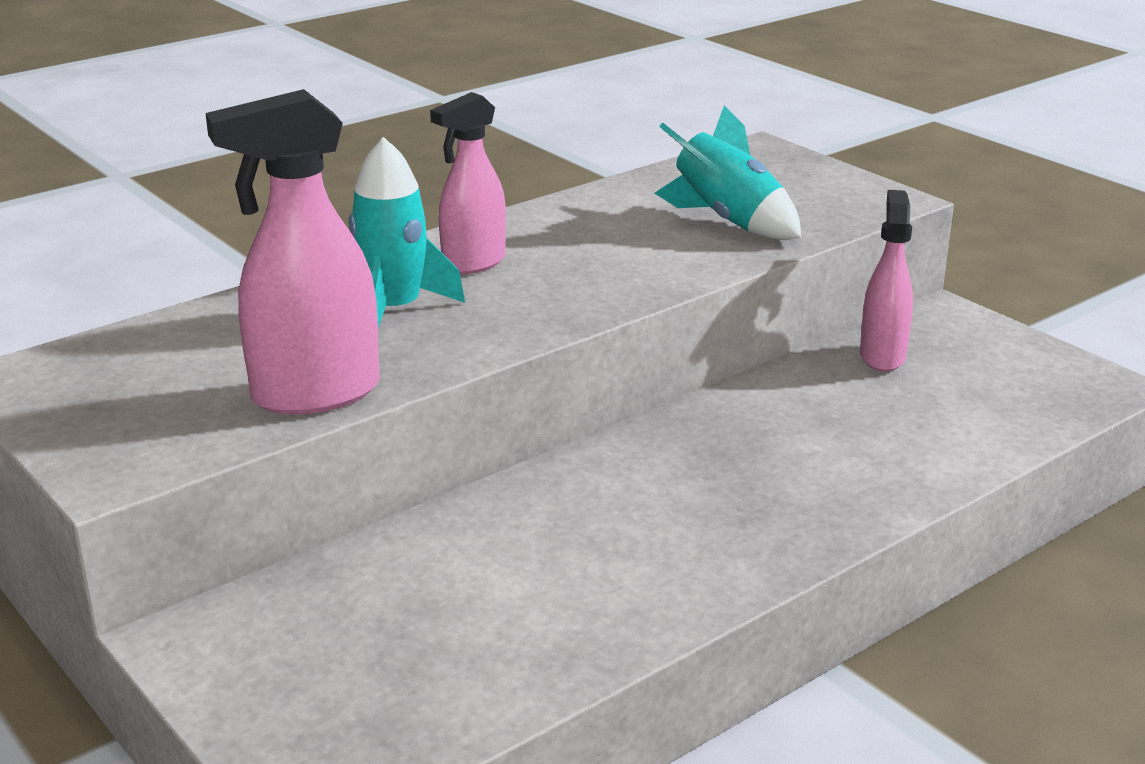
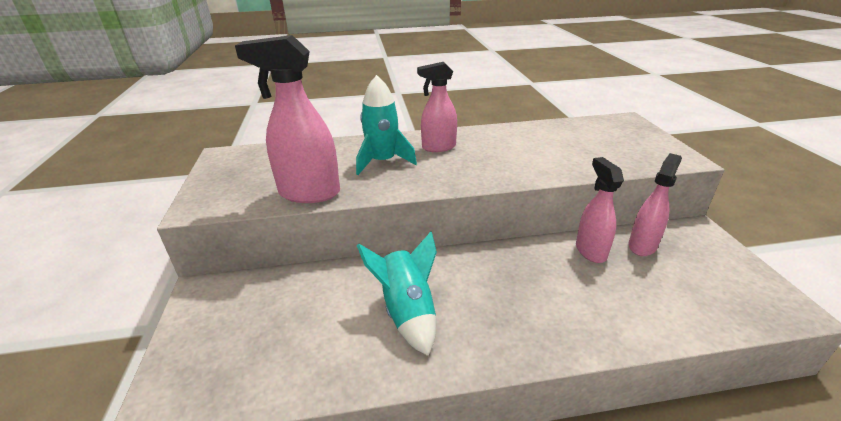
camera: 30 degrees right, 5 degrees up
turquoise rocket [654,105,801,240] -> turquoise rocket moved to [357,232,437,356]
none -> pink spray bottle [576,157,624,263]

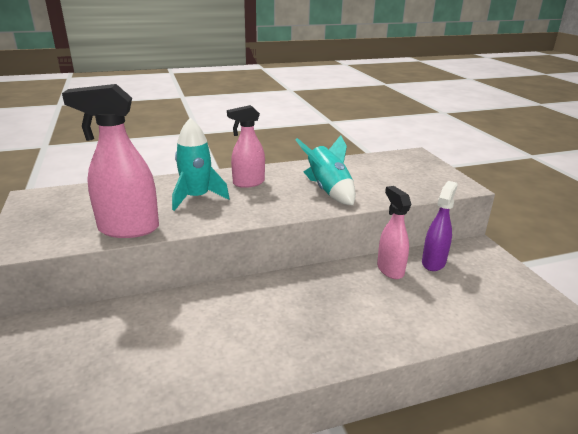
camera: 10 degrees left, 5 degrees down
turquoise rocket [357,232,437,356] -> turquoise rocket moved to [295,135,356,205]
pink spray bottle [628,153,682,256] -> purple spray bottle [422,181,458,271]

